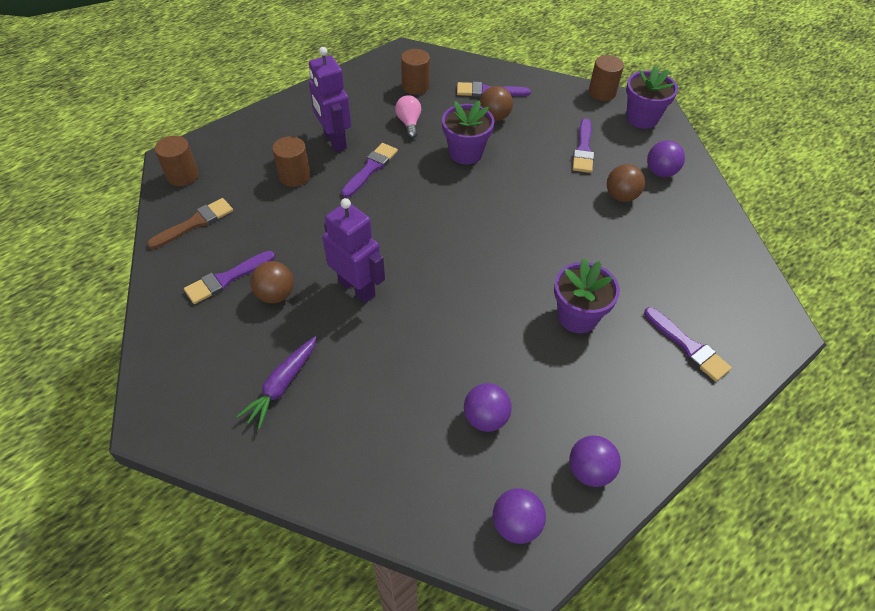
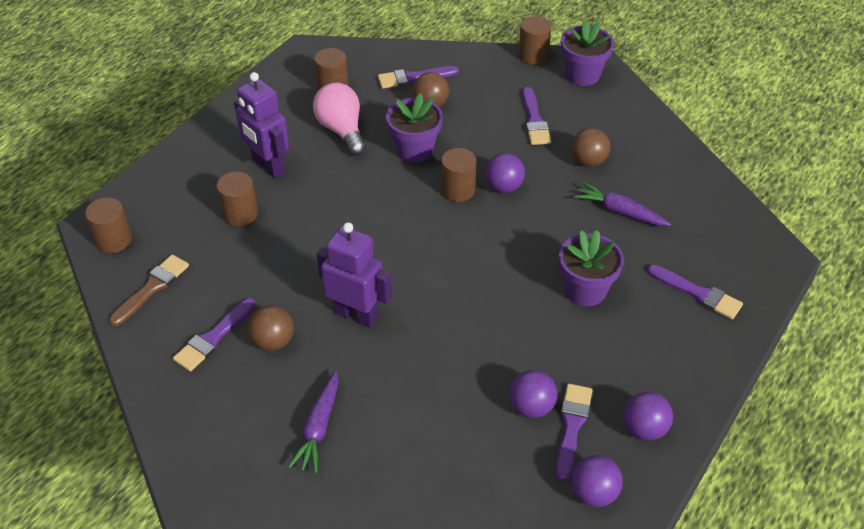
camera: 15 degrees left, 5 degrees down
purple brush [341,143,398,198] -> purple brush moved to [556,384,593,481]
pink light bulb [395,95,421,138] -> pink light bulb [313,83,366,156], size x1.60
purple ball [647,140,685,177] -> purple ball moved to [485,153,525,193]
none -> brown cylinder [441,148,476,202]
none -> purple carrot [574,182,671,226]

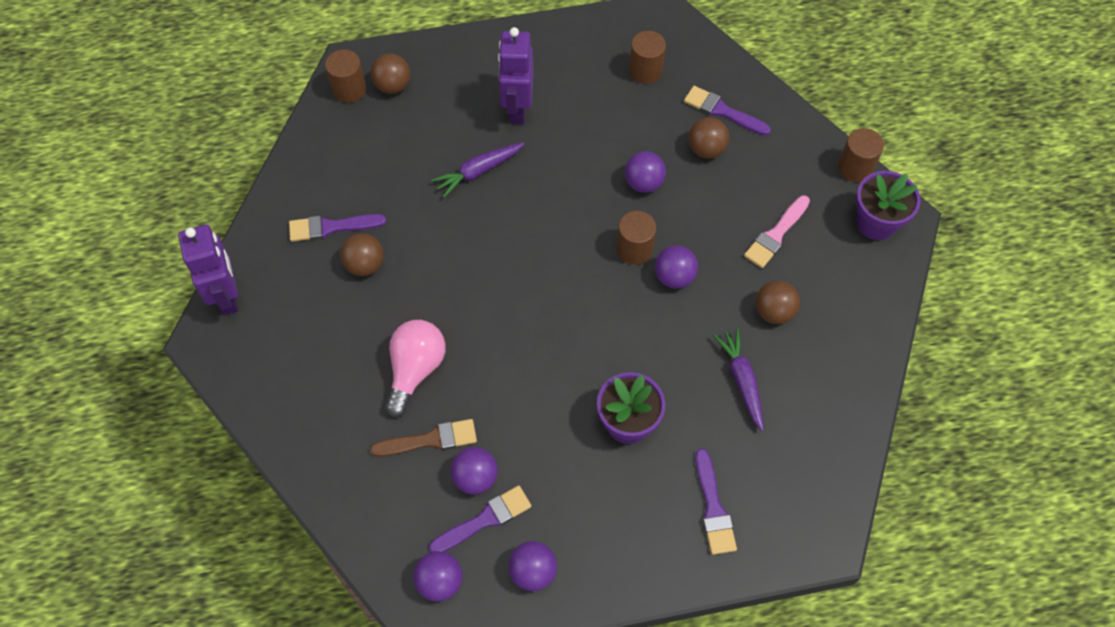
camera: 45 degrees right, 15 degrees up
brown brush [109,255,189,326] -> brown brush moved to [370,419,477,457]
brown cylinder [216,172,258,226] -> none
purple carrot [288,371,339,473] -> purple carrot moved to [431,142,524,198]
pink light bulb [313,83,366,156] -> pink light bulb moved to [385,320,446,417]
purple robot [317,222,392,327] -> purple robot moved to [178,225,238,315]
purple flower pot [386,93,443,162] -> purple ball [625,151,666,193]
purple brush [522,87,551,145] -> pink brush [744,196,810,268]
none -> brown ball [371,54,410,94]

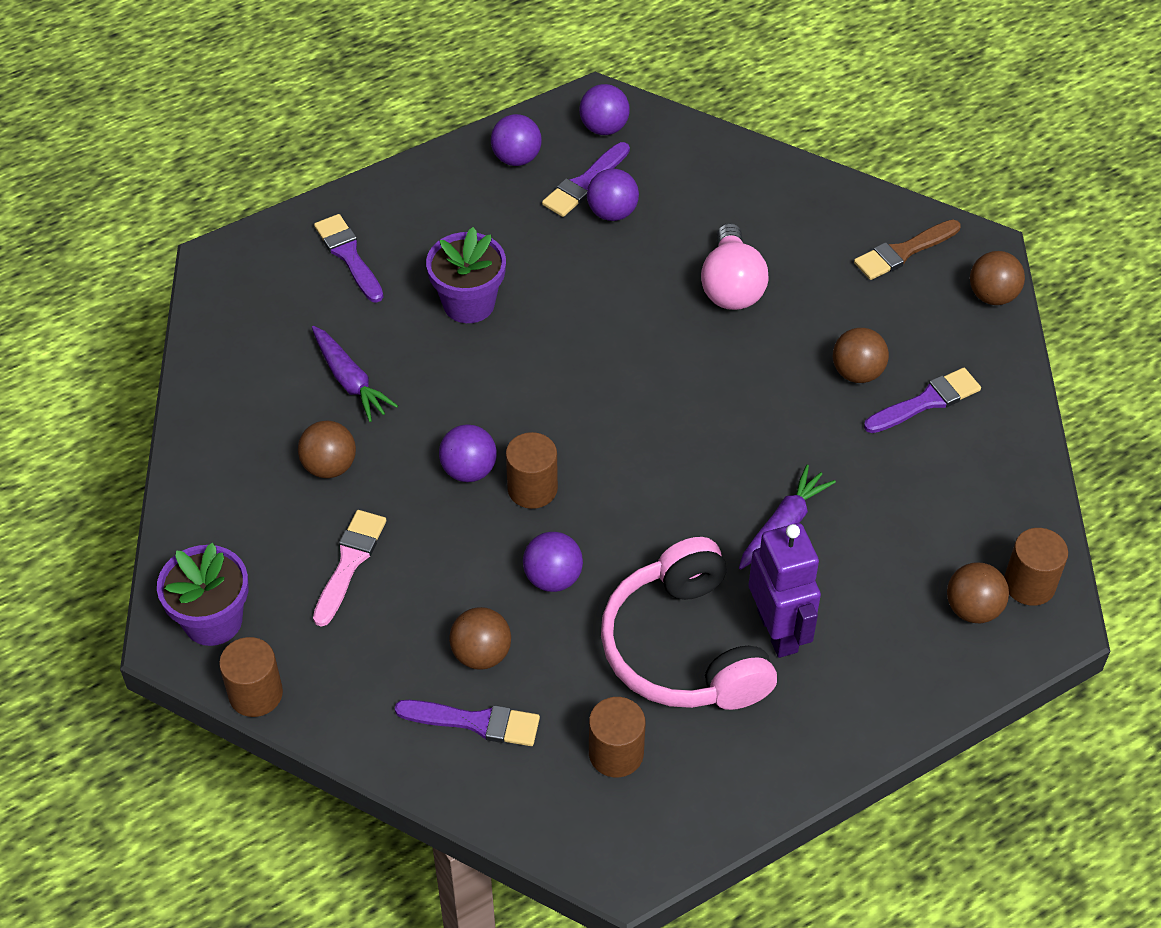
camera: 160 degrees right, 10 degrees down
purple robot [178,225,238,315] -> brown ball [970,251,1025,305]
brown brush [370,419,477,457] -> brown brush moved to [854,219,961,280]
none -> pink headphones [601,537,777,710]

